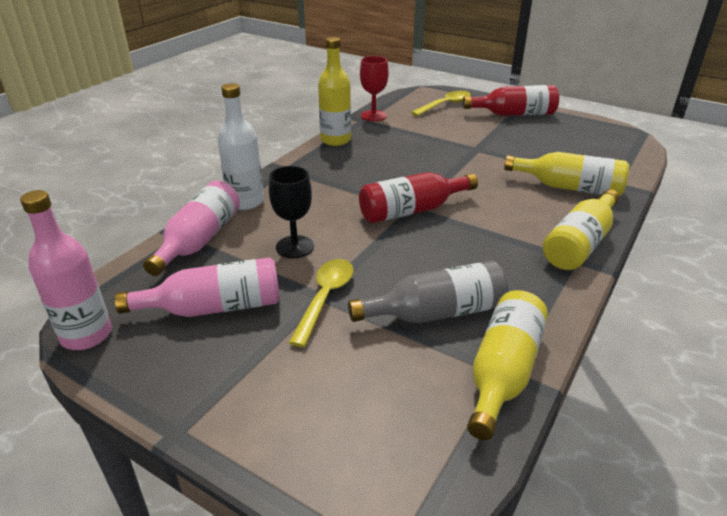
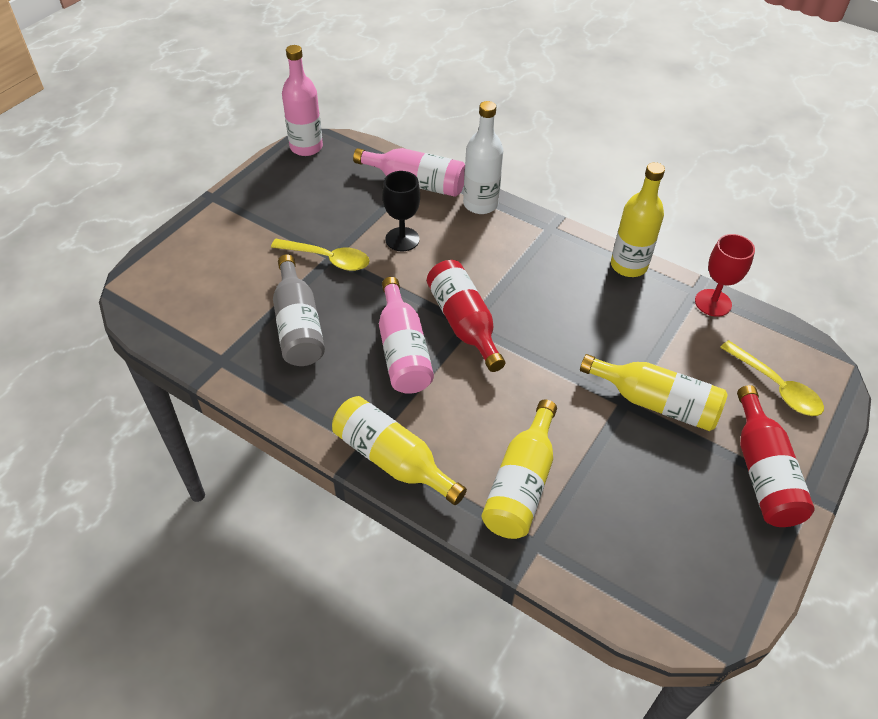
camera: 90 degrees right, 15 degrees up
pink bottle [115,257,280,317] -> pink bottle moved to [379,277,434,394]
yellow bottle [467,290,548,440] -> yellow bottle moved to [580,354,728,431]

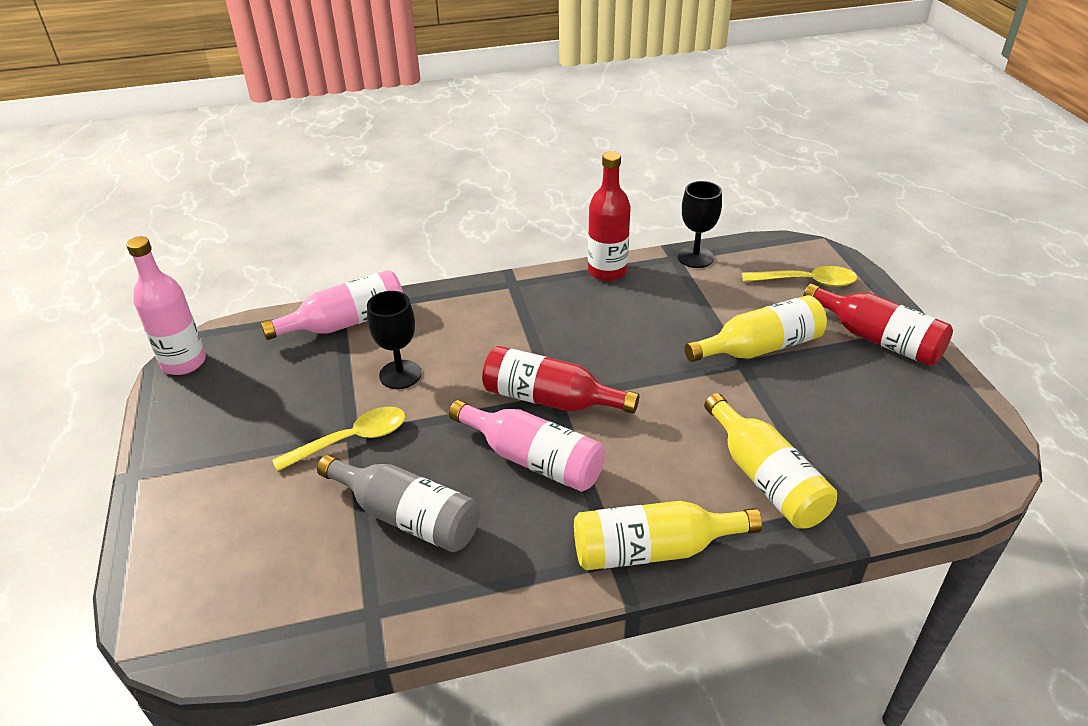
camera: 45 degrees left, 10 degrees down
white bottle [463,101,503,214] -> none
yellow bottle [611,162,665,277] -> red bottle [588,151,631,281]
red goblet [695,234,755,317] -> black goblet [678,181,722,268]

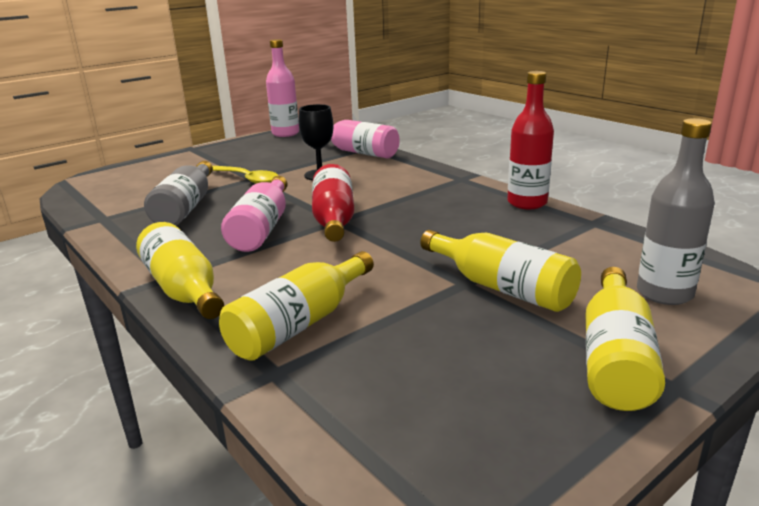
camera: 65 degrees right, 15 degrees down
black goblet [678,181,722,268] -> none
yellow spoon [742,266,857,287] -> grey bottle [637,118,715,305]
red bottle [803,284,953,366] -> yellow bottle [586,267,665,411]

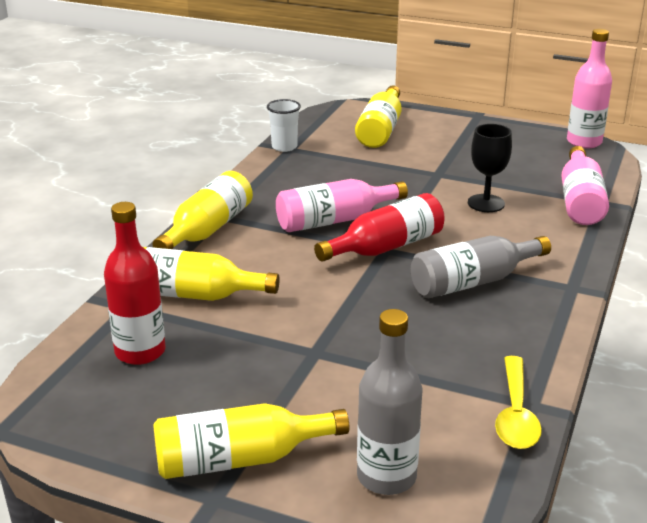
camera: 60 degrees right, 5 degrees up
grey bottle [144,161,213,226] -> grey bottle moved to [411,236,551,298]
yellow spoon [212,166,278,184] -> yellow spoon moved to [495,356,542,449]
yellow bottle [420,230,581,312] -> yellow bottle moved to [355,85,402,148]
red bottle [507,71,554,209] -> red bottle moved to [104,202,166,365]
none -> white cup [267,99,301,152]

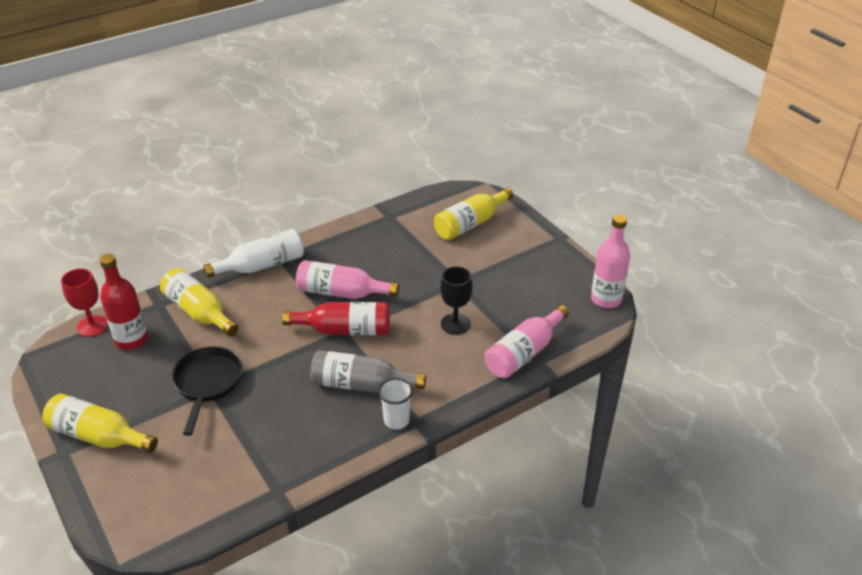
camera: 35 degrees right, 10 degrees up
yellow bottle [152,171,253,249] -> white bottle [204,229,304,278]
white cup [267,99,301,152] -> white cup moved to [378,378,413,429]
grey bottle [357,309,422,495] -> none
yellow spoon [495,356,542,449] -> none
none -> red goblet [61,268,108,337]
none -> black pan [172,346,243,436]

